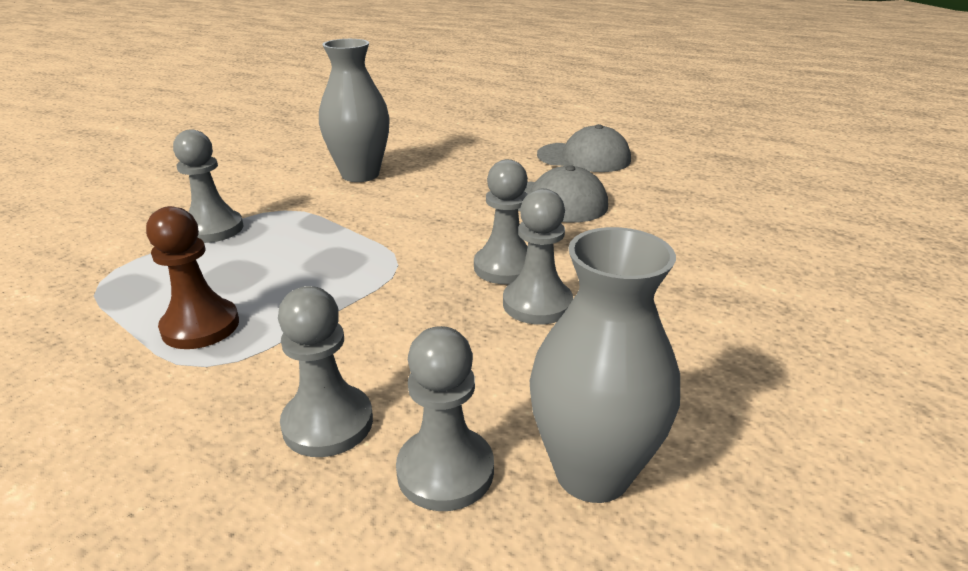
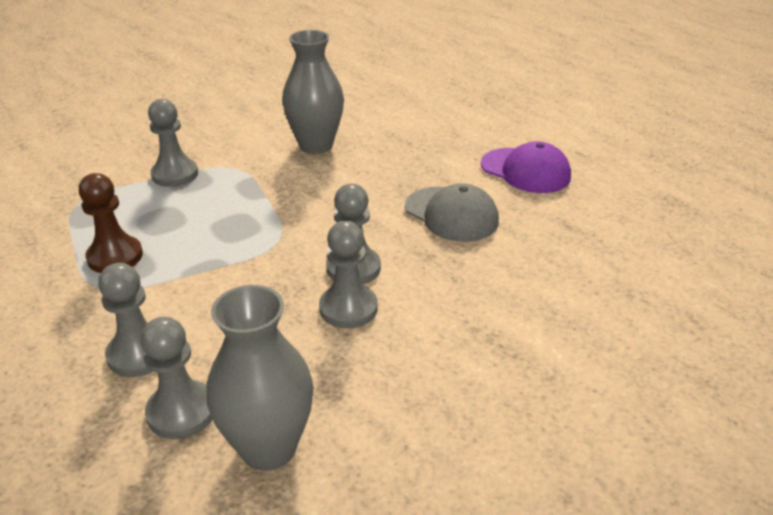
camera: 25 degrees right, 5 degrees up
grey cap [537,124,631,172] -> purple cap [481,141,571,193]

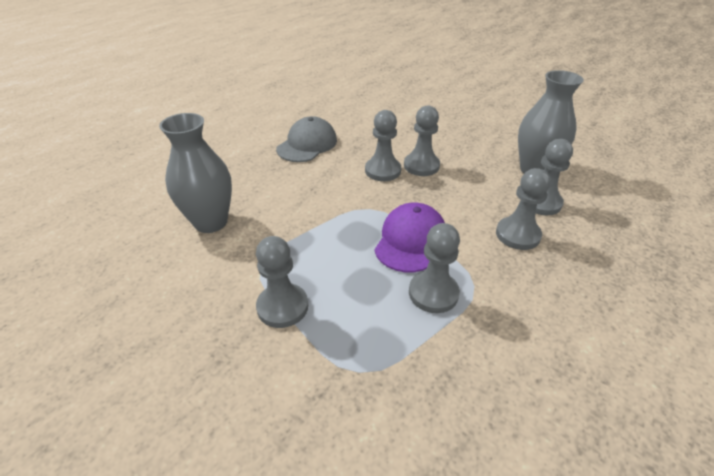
camera: 105 degrees left, 5 degrees up
brown pawn [79,173,143,273] -> grey pawn [409,223,460,313]
purple cap [481,141,571,193] -> purple cap moved to [374,203,445,272]

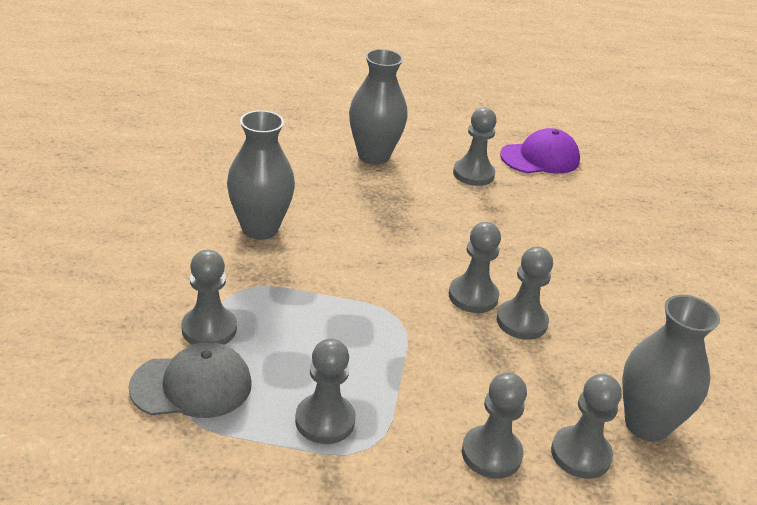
camera: 45 degrees right, 5 degrees down
grey cap [276,116,337,162] -> grey cap moved to [129,342,252,418]
purple cap [374,203,445,272] -> purple cap moved to [500,128,580,174]
none -> grey vase [349,49,408,164]
none -> grey pawn [453,107,497,186]

